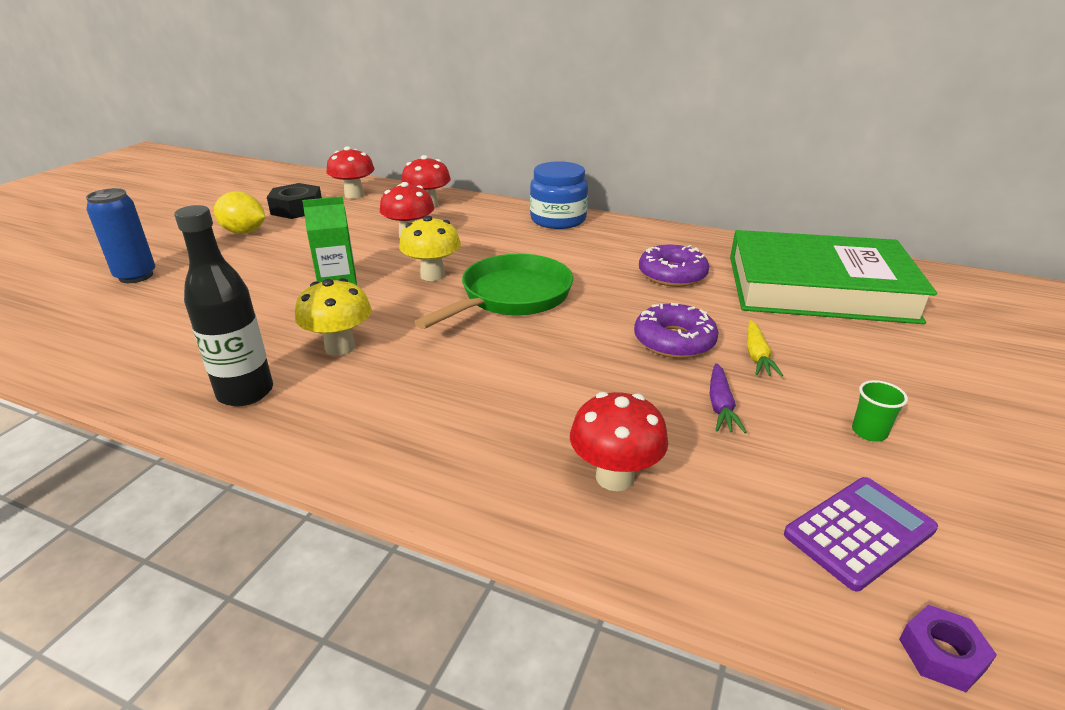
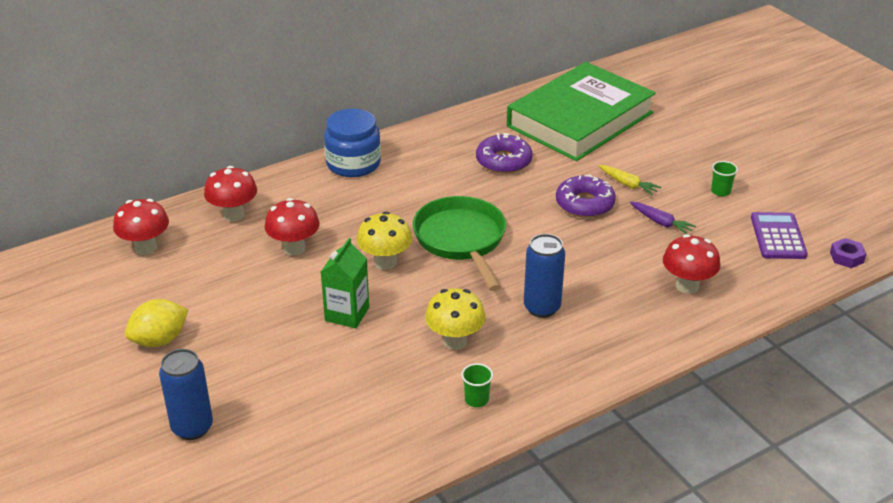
camera: 55 degrees left, 5 degrees up
black bottle [174,205,273,406] -> green cup [461,363,493,407]
black nut [267,183,322,219] -> none
none -> blue can [524,234,565,318]

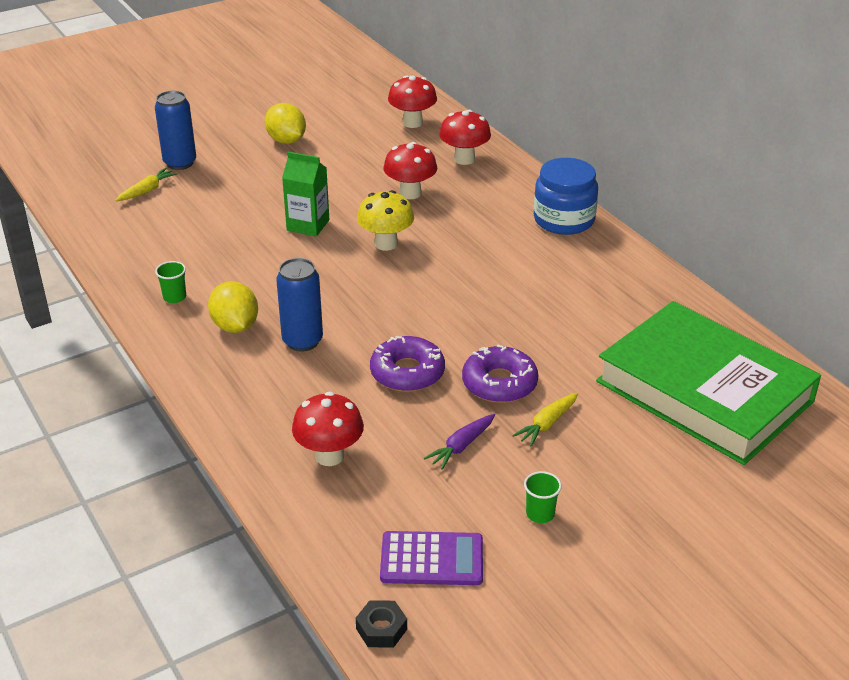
camera: 90 degrees right, 0 degrees up
green pan [413,196,506,291] -> none
yellow mushroom [425,288,485,350] -> none
purple donut [476,133,533,174] -> purple donut moved to [370,336,445,392]
purple nut [830,238,866,268] -> black nut [356,600,407,648]
none -> yellow carrot [115,168,178,201]
none -> yellow lemon [208,281,258,333]

